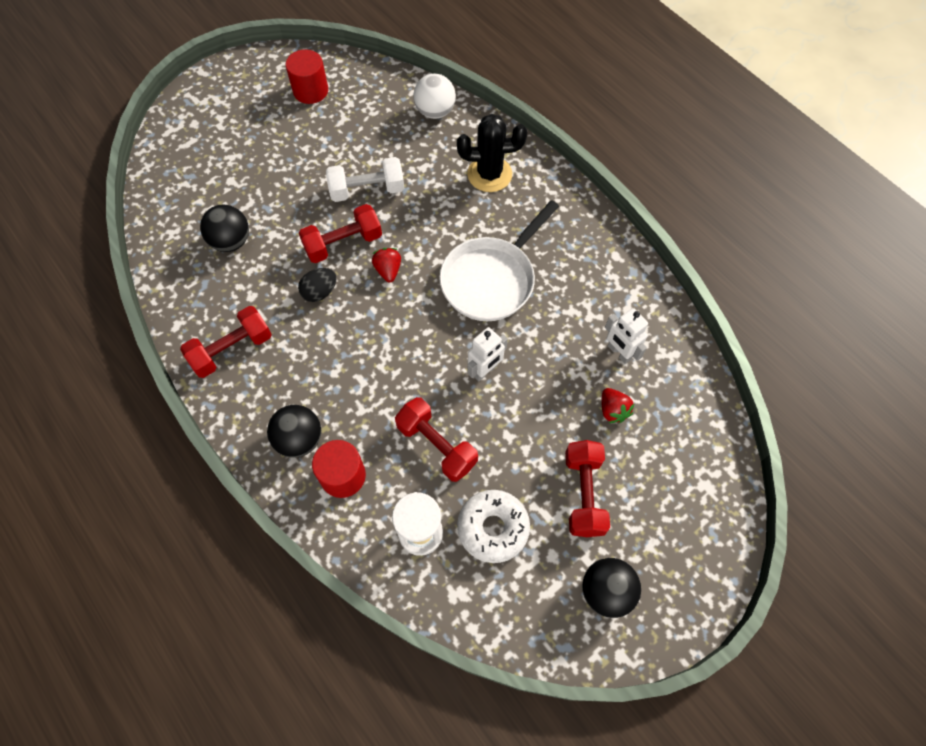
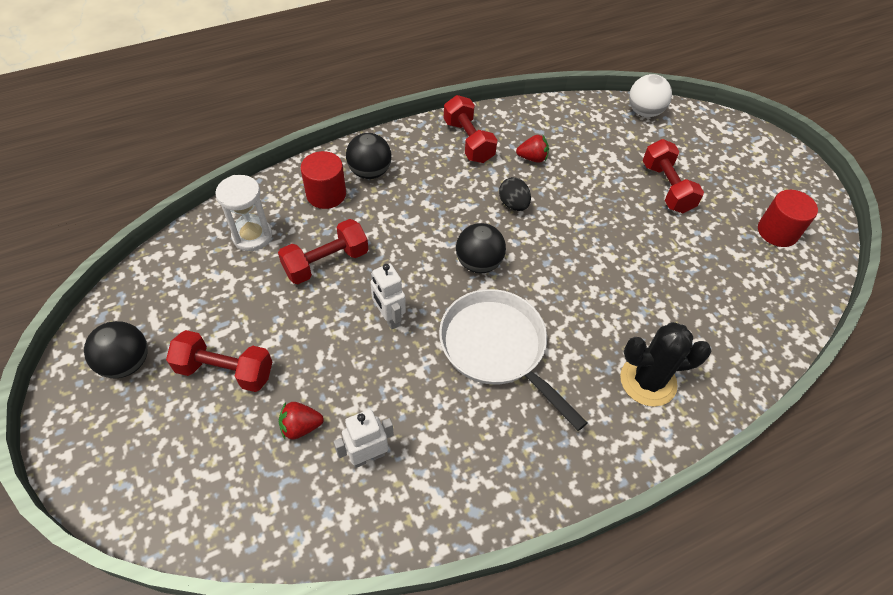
camera: 100 degrees right, 10 degrees down
black ball [200,205,249,252] -> black ball moved to [456,223,506,273]
red dumbbell [299,204,382,263] -> red dumbbell moved to [643,139,704,213]
white dumbbell [326,157,404,202] -> none
red strawberry [372,248,401,282] -> red strawberry moved to [516,135,549,163]
white ball [413,74,456,119] -> white ball moved to [629,74,672,117]
black cactus [457,114,527,192] -> black cactus turned 75 degrees clockwise [620,322,711,407]
white donut [457,490,530,563] -> none

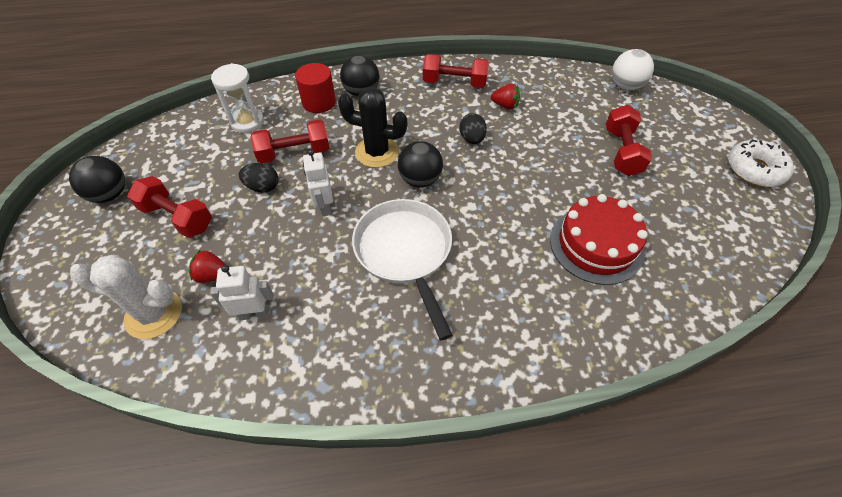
camera: 20 degrees right, 0 degrees up
red dumbbell [444,95,497,163] -> red dumbbell turned 75 degrees counterclockwise [423,54,489,88]
black cactus [620,322,711,407] -> black cactus moved to [338,87,407,168]
red cylinder [758,190,818,247] -> none
none -> white cactus [70,255,182,339]
none -> black egg [239,163,278,192]
none -> red cake [550,194,648,285]
none -> white donut [728,140,794,187]

